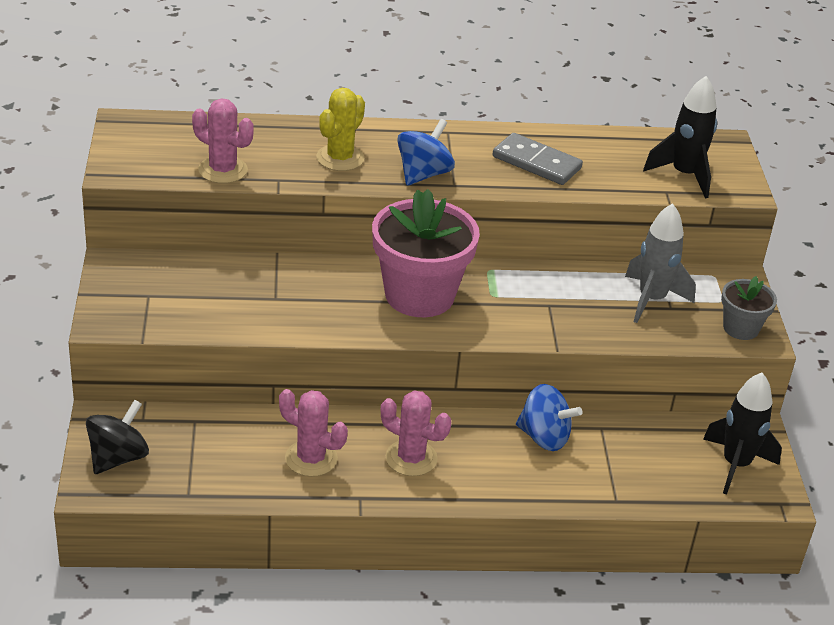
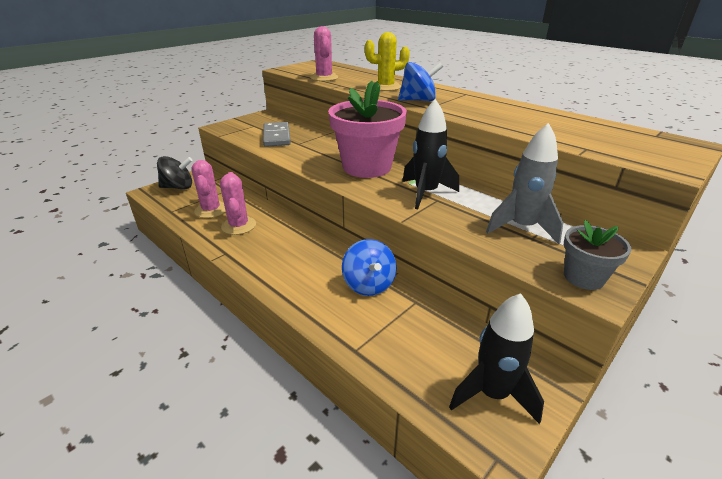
camera: 50 degrees right, 5 degrees down
pink cactus [381,391,451,476] -> pink cactus moved to [191,160,226,218]
grey domino [493,133,583,185] -> grey domino moved to [263,122,291,147]
black rocket [643,76,717,198] -> black rocket moved to [402,99,459,209]

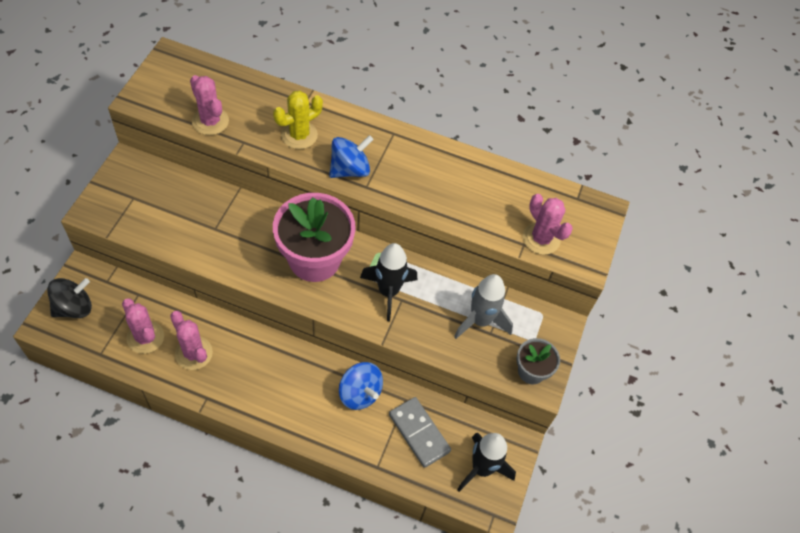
camera: 30 degrees left, 25 degrees up
grey domino [263,122,291,147] -> grey domino moved to [389,397,451,468]
none -> pink cactus [523,194,573,255]

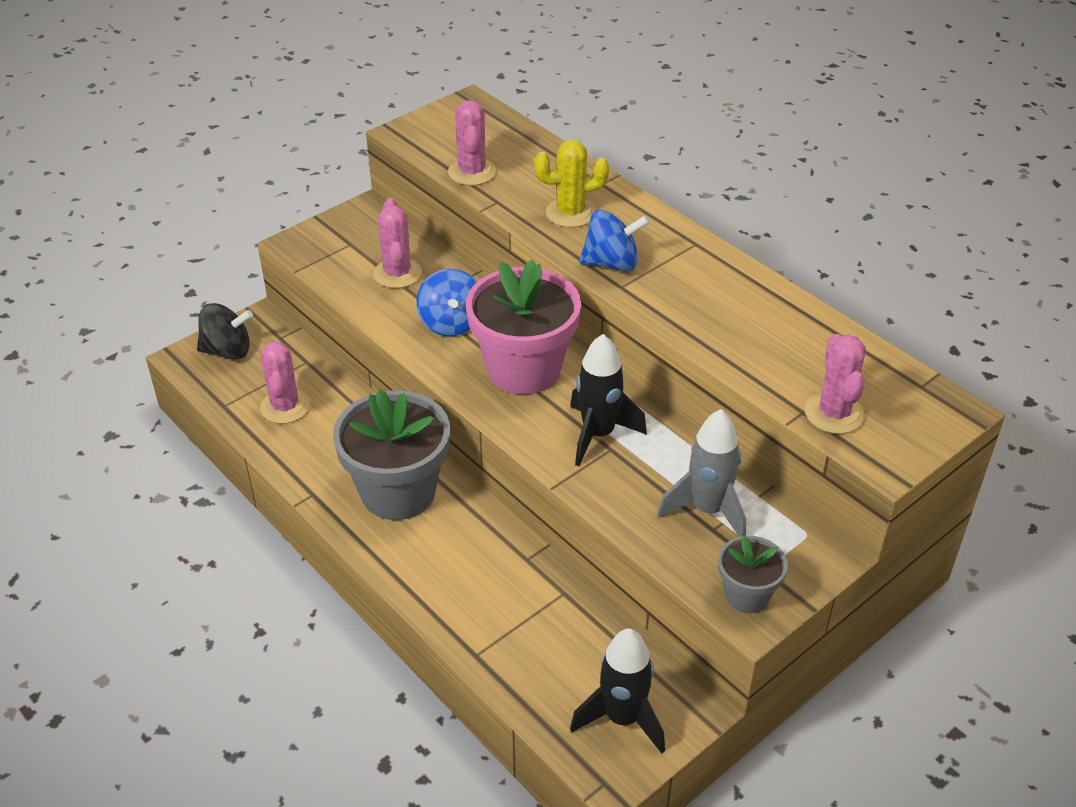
camera: 35 degrees right, 15 degrees down
pink cactus [170,311,213,370] -> pink cactus moved to [373,198,422,288]
blue spinning top [339,362,383,410] -> blue spinning top moved to [417,269,477,337]
grey domino [389,397,451,468] -> none
none -> grey flower pot [333,390,450,520]

